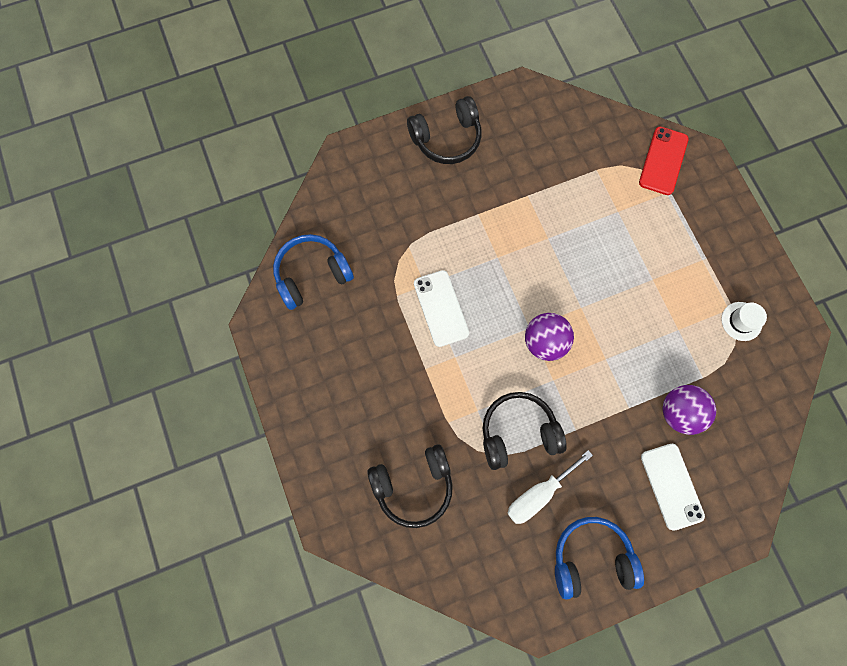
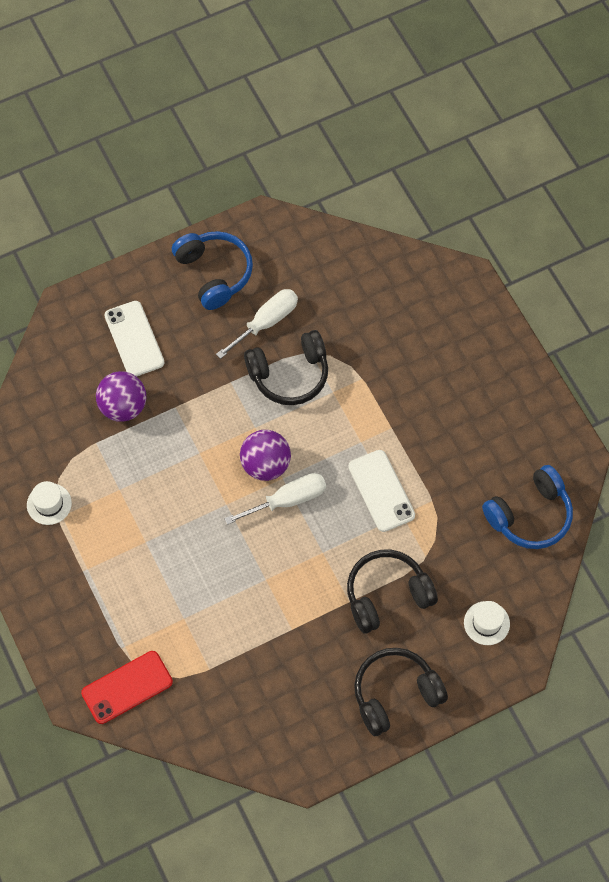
camera: 175 degrees right, 10 degrees down
black headphones [367,444,453,528] -> black headphones moved to [347,549,438,633]
blue headphones [555,517,644,600] -> blue headphones turned 105 degrees counterclockwise [172,231,253,310]
red phone [639,127,689,195] -> red phone turned 45 degrees clockwise [81,651,173,724]
none -> white screwdriver [224,473,326,525]
none -> white hat [464,601,510,645]

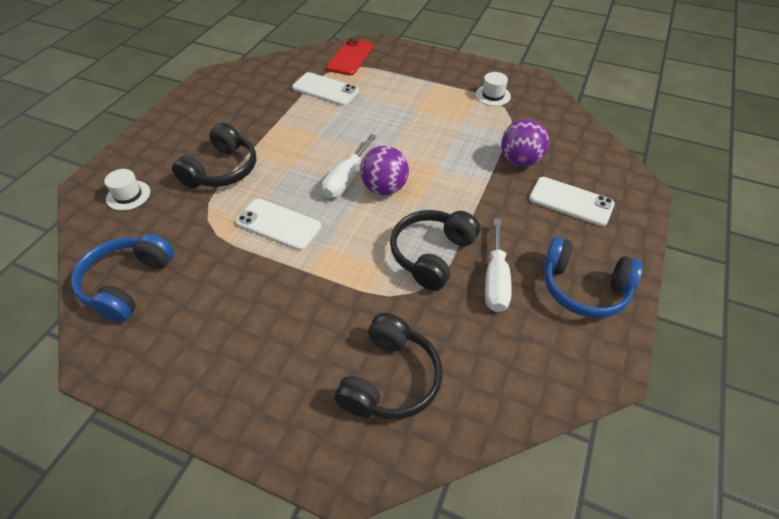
camera: 140 degrees right, 15 degrees down
black headphones [354,648,448,736] -> black headphones moved to [334,313,443,420]
none -> white phone [292,72,359,106]

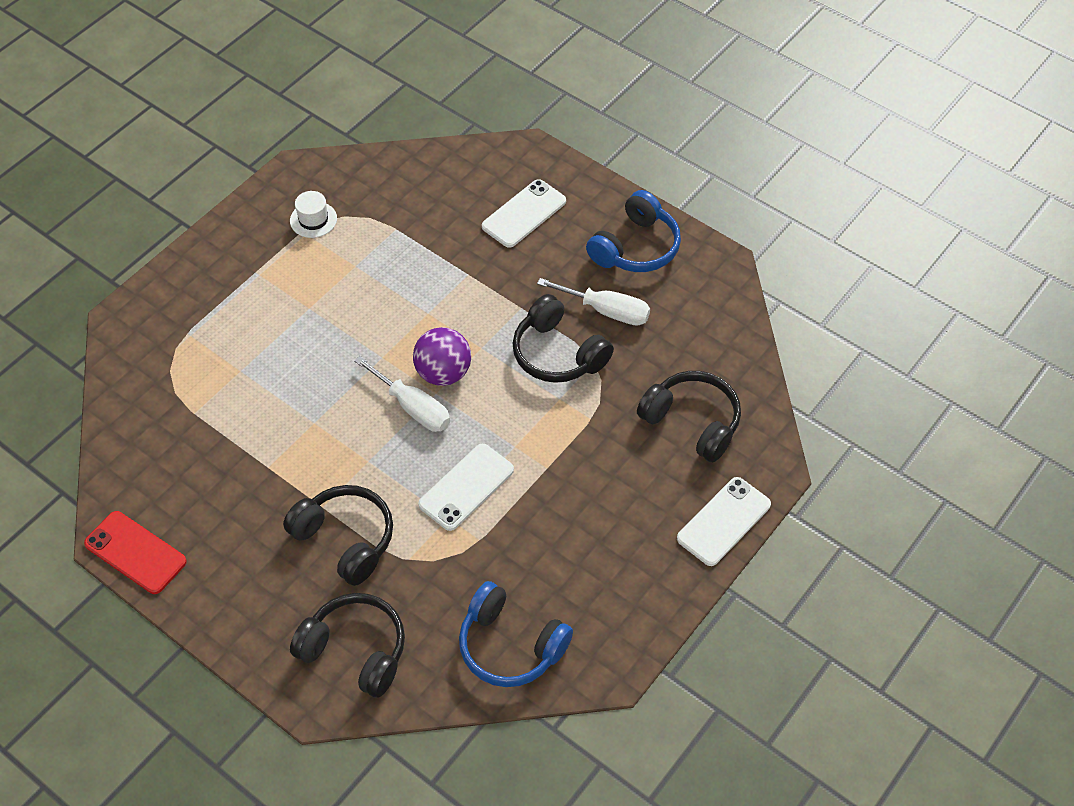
camera: 75 degrees left, 5 degrees up
white hat [104,169,150,211] -> black headphones [290,593,405,698]
white phone [292,72,359,106] -> white phone moved to [677,477,771,566]
red phone [327,38,373,76] -> red phone moved to [84,511,187,594]
purple ball [501,119,549,167] -> none

